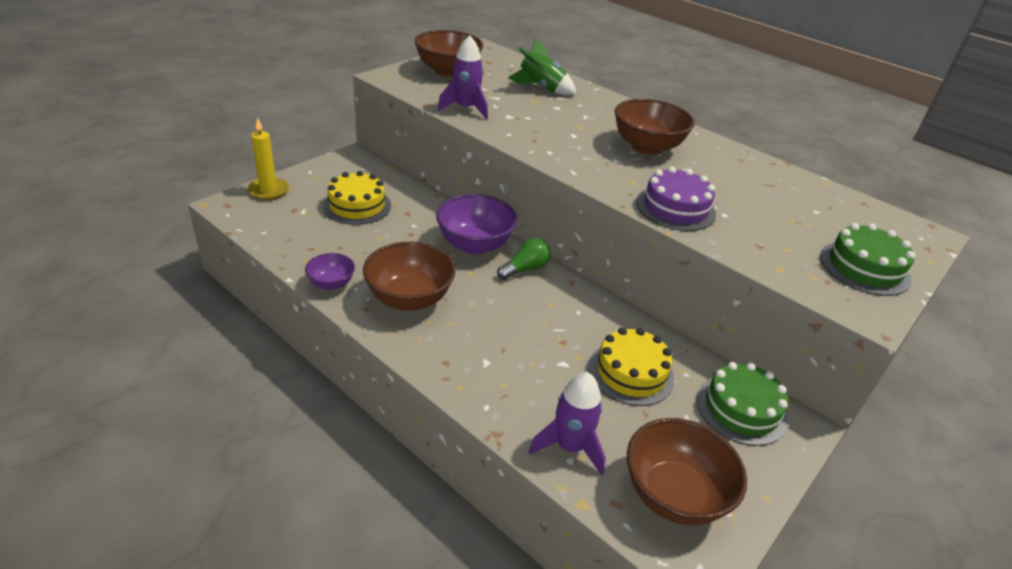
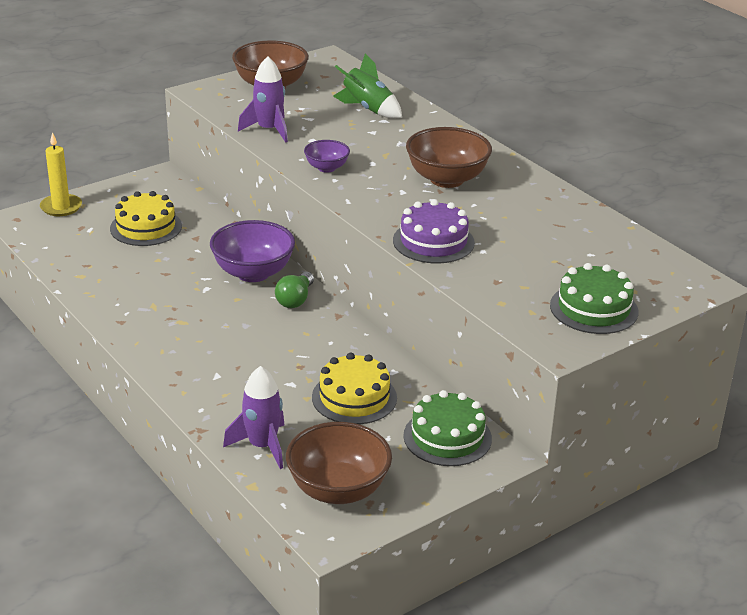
camera: 15 degrees right, 5 degrees down
purple bowl [305,253,355,290] -> purple bowl moved to [304,140,350,173]
brown bowl [363,242,456,311] -> none
green light bulb [497,238,551,280] -> green light bulb turned 135 degrees clockwise [275,272,314,308]

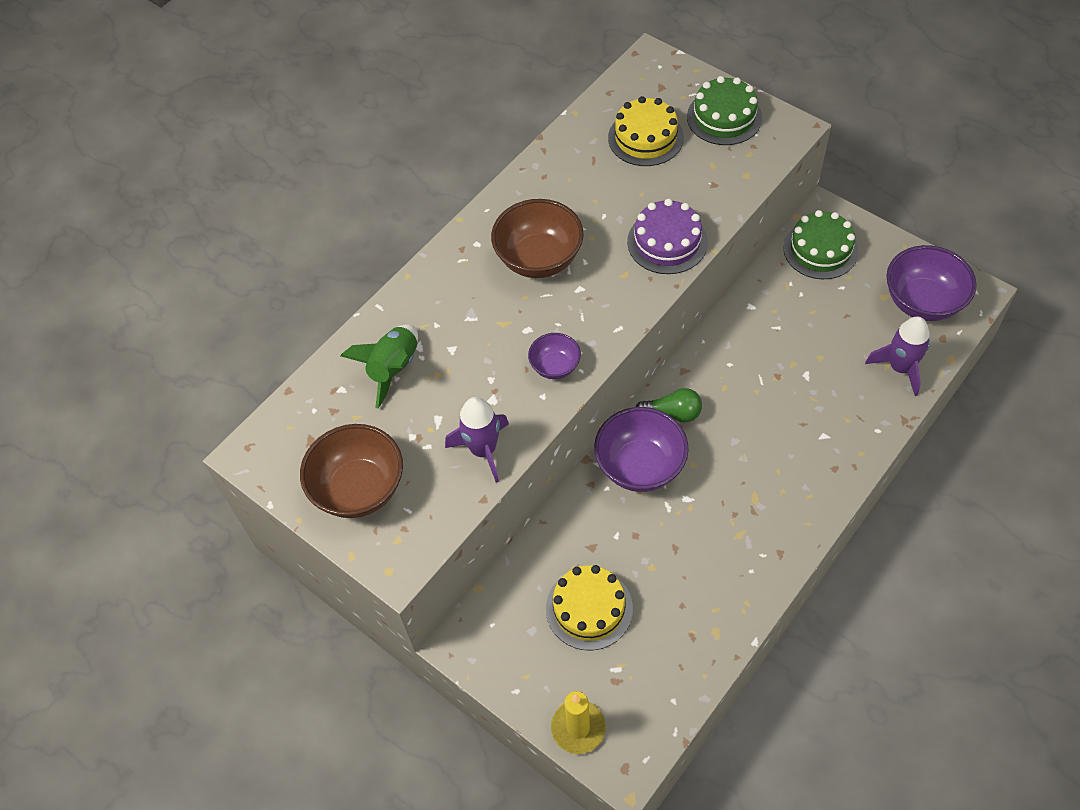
camera: 100 degrees left, 25 degrees up
brown bowl [286,422,392,504] -> purple bowl [886,245,976,321]
yellow cake [312,353,397,424] -> yellow cake moved to [608,96,684,166]

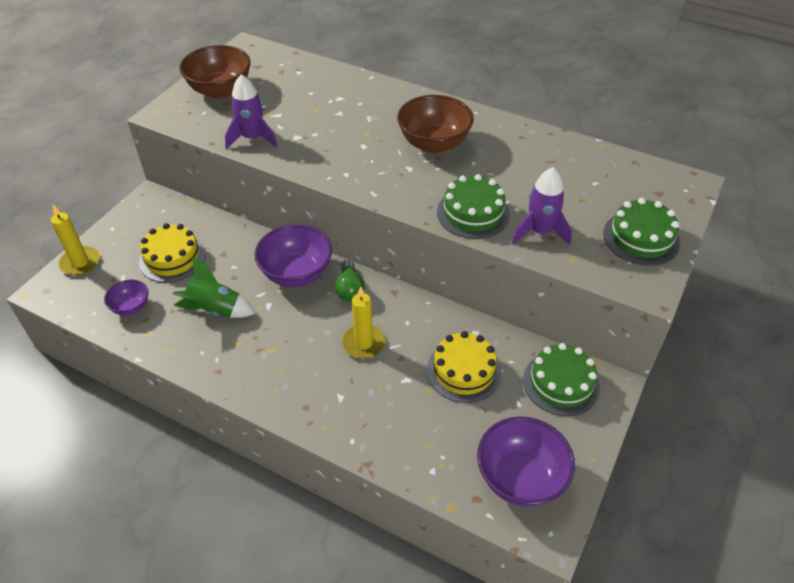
camera: 75 degrees right, 10 degrees down
green rocket [340,324,418,408] -> green rocket moved to [173,256,255,318]
purple bowl [528,333,581,379] -> purple bowl moved to [104,280,148,316]
yellow cake [608,96,684,166] -> yellow cake moved to [427,331,502,403]
purple cake [627,199,708,274] -> green cake [437,174,510,239]
purple rocket [865,316,930,396] -> purple rocket moved to [512,167,572,245]
none -> yellow candle [342,286,385,359]

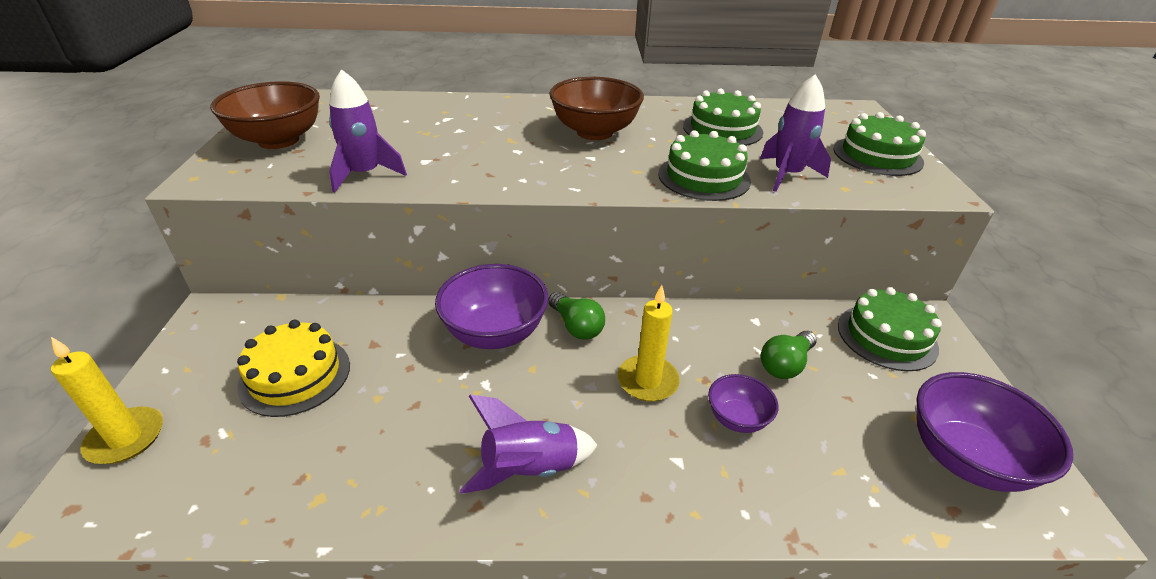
camera: 30 degrees left, 10 degrees down
purple bowl [104,280,148,316] -> purple bowl moved to [708,374,779,433]
green rocket [173,256,255,318] -> none
yellow cake [427,331,502,403] -> green light bulb [761,331,817,379]
none -> purple rocket [460,395,598,494]
none -> green cake [683,88,763,146]

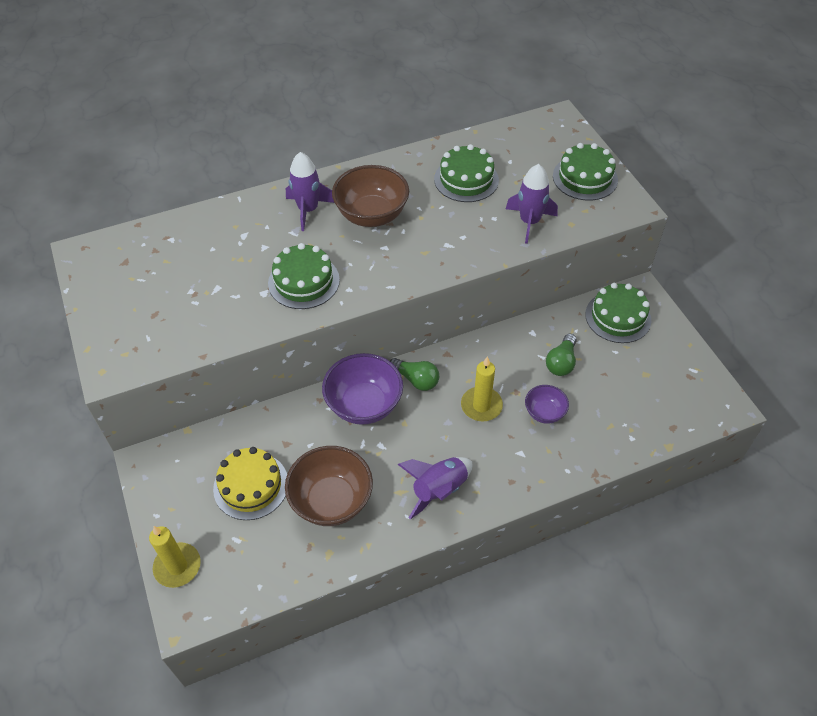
camera: 20 degrees left, 15 degrees up
brown bowl [210,81,320,149] -> brown bowl moved to [285,446,373,526]
purple rocket [329,69,407,193] -> purple rocket moved to [286,152,334,231]
green cake [658,130,751,201] -> green cake moved to [268,243,340,309]
purple bowl [916,372,1073,492] -> none

